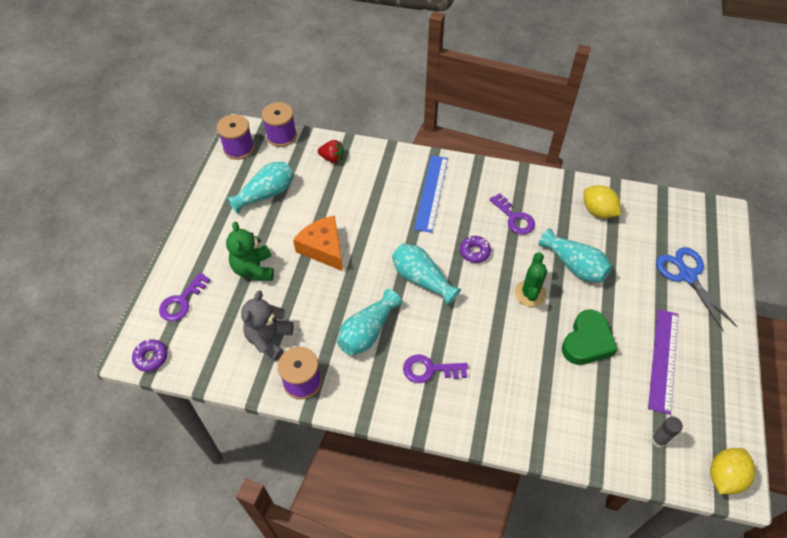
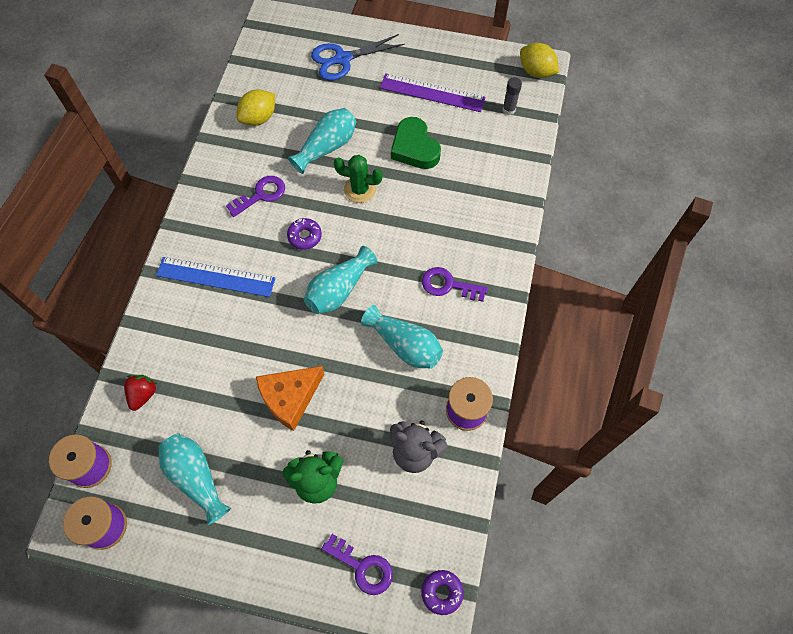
camera: 90 degrees left, 10 degrees up
purple key [403,354,468,383] -> purple key turned 105 degrees clockwise [422,267,488,302]
green heart [562,310,618,365] -> green heart turned 150 degrees counterclockwise [391,117,441,169]

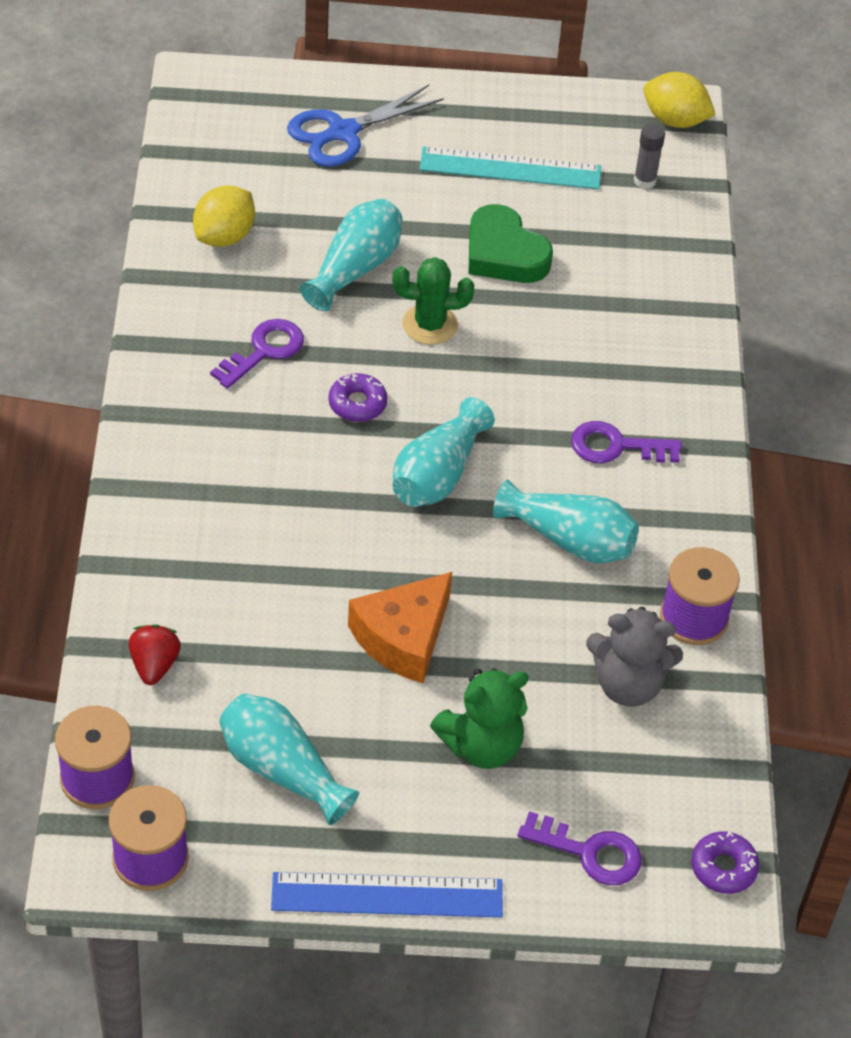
camera: 15 degrees left, 15 degrees down
blue ruler [156,257,275,297] -> blue ruler moved to [271,872,503,918]
purple ruler [380,73,486,112] -> turquoise ruler [420,146,601,189]

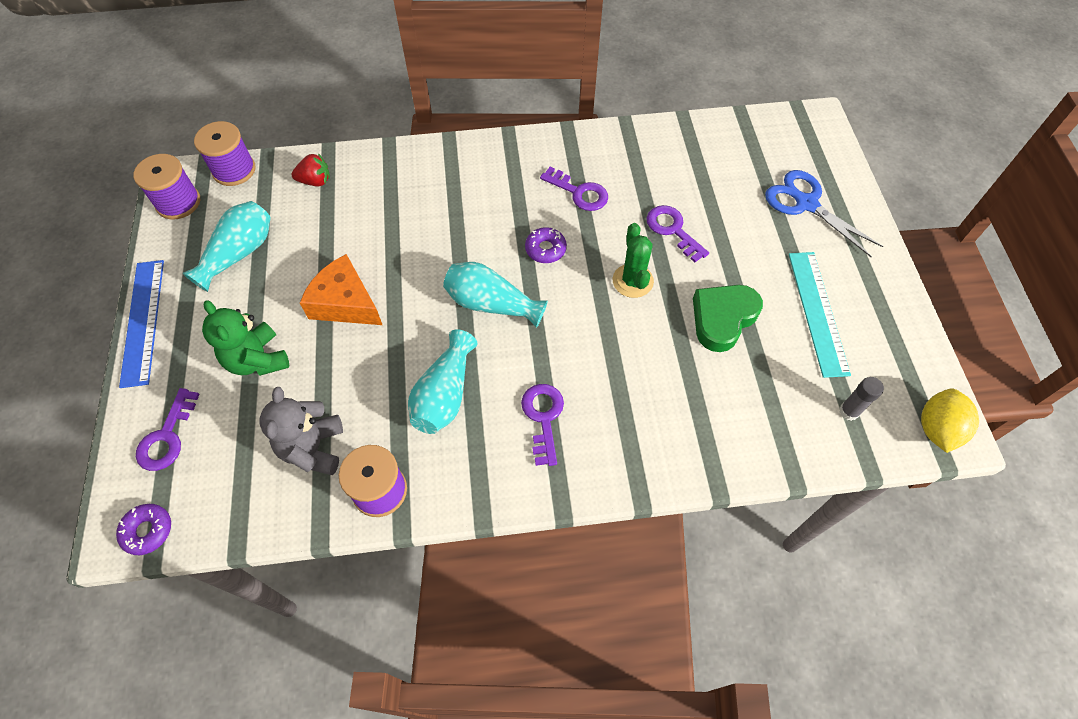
camera: 85 degrees right, 10 degrees up
yellow lemon [193,185,255,247] -> none
turquoise vase [300,199,402,311] -> purple key [647,205,709,262]

